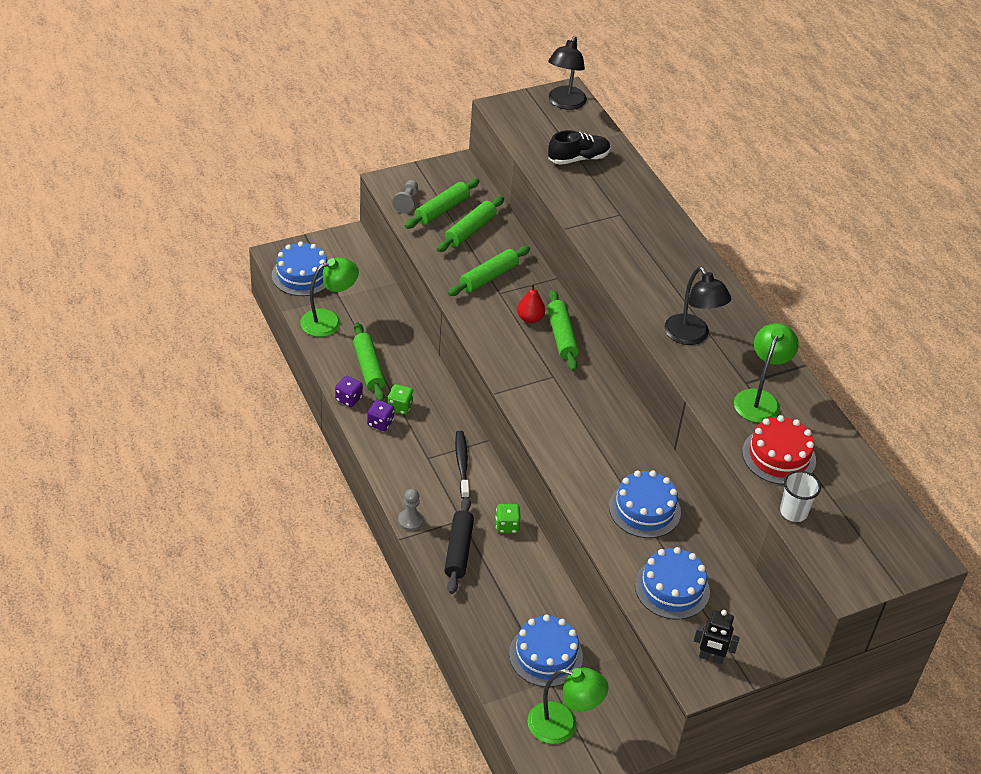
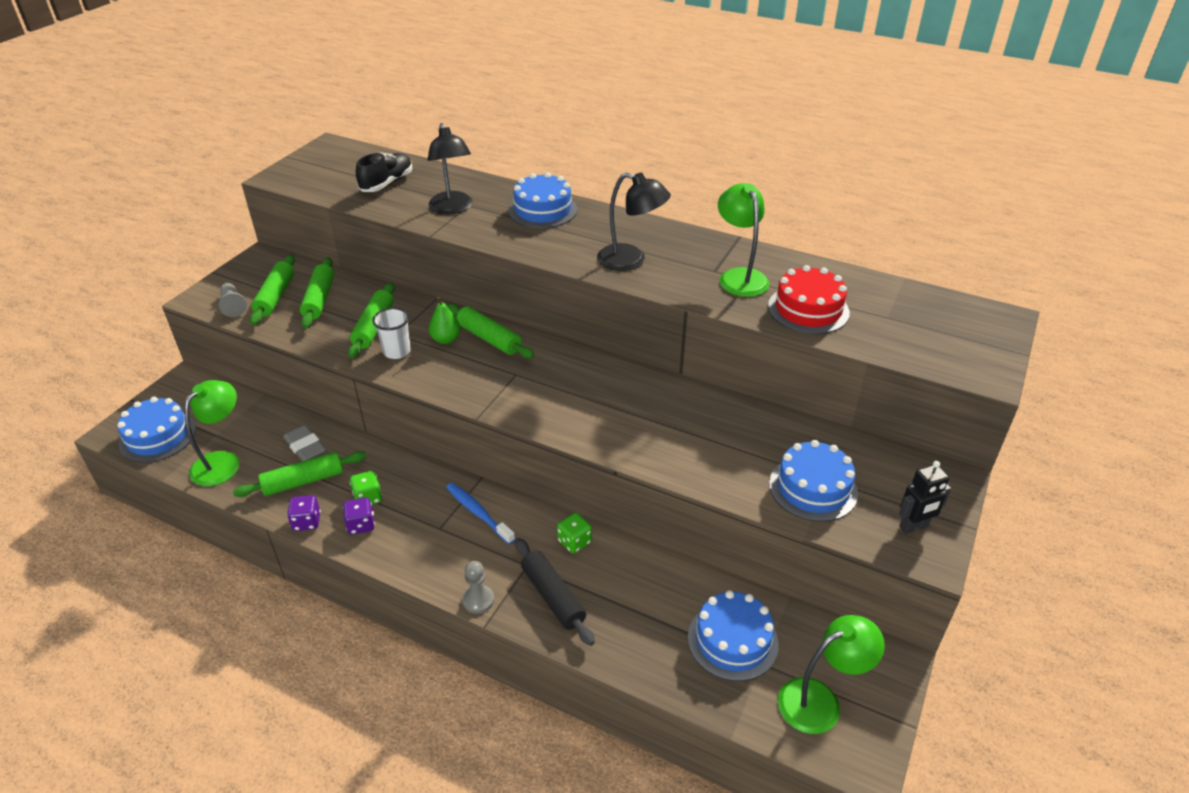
camera: 35 degrees left, 5 degrees down
green rolling pin [353,323,385,401] -> green rolling pin turned 60 degrees counterclockwise [233,451,367,497]
black toothbrush [455,431,470,499] -> blue toothbrush [446,483,515,544]
red pear [517,283,545,323] -> green pear [429,297,461,344]
black lamp [548,36,587,110] -> black lamp moved to [427,123,473,214]
blue cake [609,470,681,538] -> blue cake moved to [509,172,577,228]
white cup [780,470,821,522] -> white cup moved to [372,308,411,359]
none -> grey eraser [283,425,326,461]

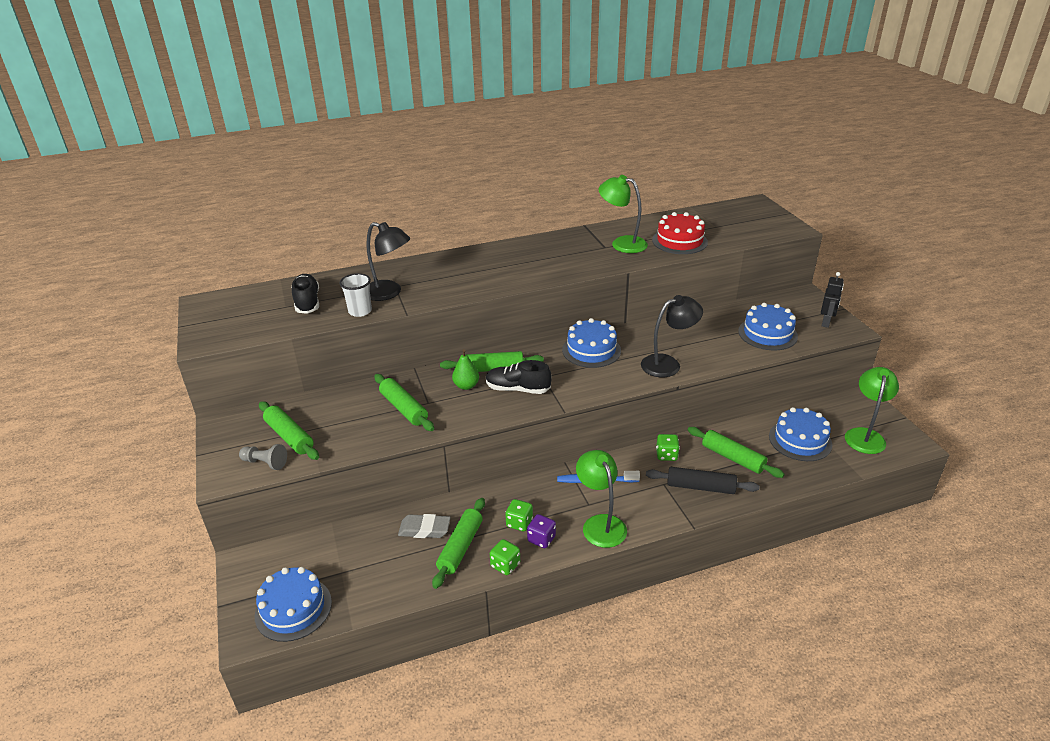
camera: 45 degrees left, 5 degrees down
green lamp [184,380,240,486] -> green lamp moved to [576,450,627,548]
purple dice [287,495,321,531] -> green dice [490,539,520,575]
green rolling pin [300,257,334,329] -> green rolling pin moved to [688,427,785,478]
white cup [372,308,411,359] -> white cup moved to [339,273,372,317]
grey pawn [462,561,494,614] -> none
blue cake [509,172,577,228] -> blue cake moved to [562,318,621,368]
black lamp [597,172,671,271] -> black lamp moved to [641,295,703,377]
none -> black shoe [486,360,551,394]

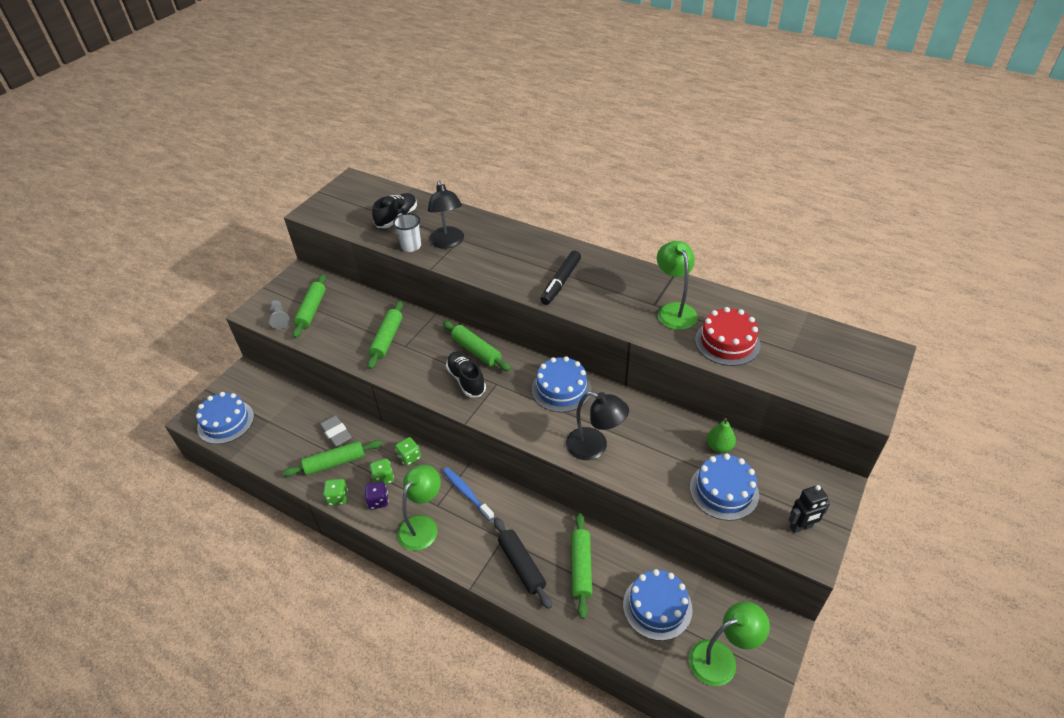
camera: 50 degrees right, 10 degrees up
green pear [452,349,479,390] -> green pear moved to [707,418,736,453]
green dice [656,434,680,461] -> green dice moved to [395,437,421,466]
none -> black marker [540,251,581,305]

